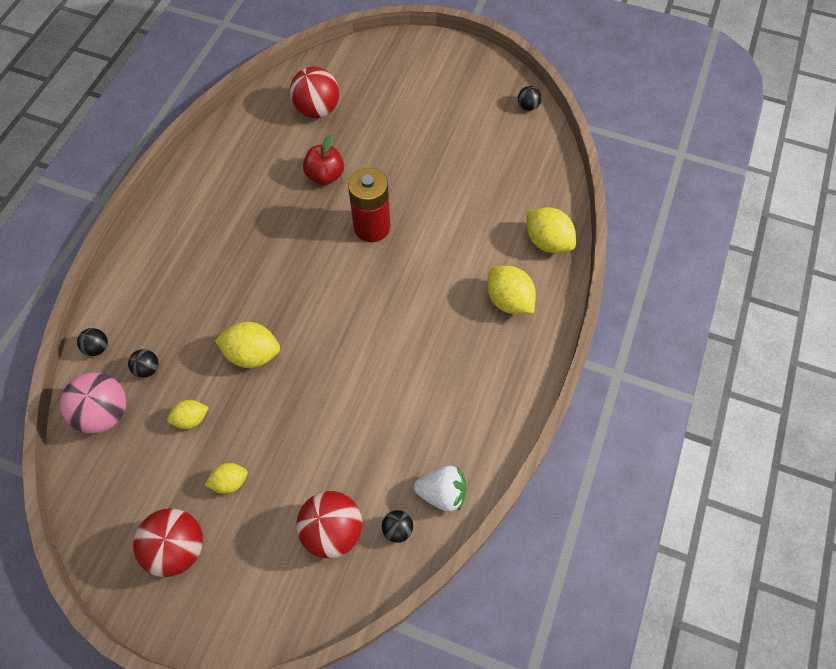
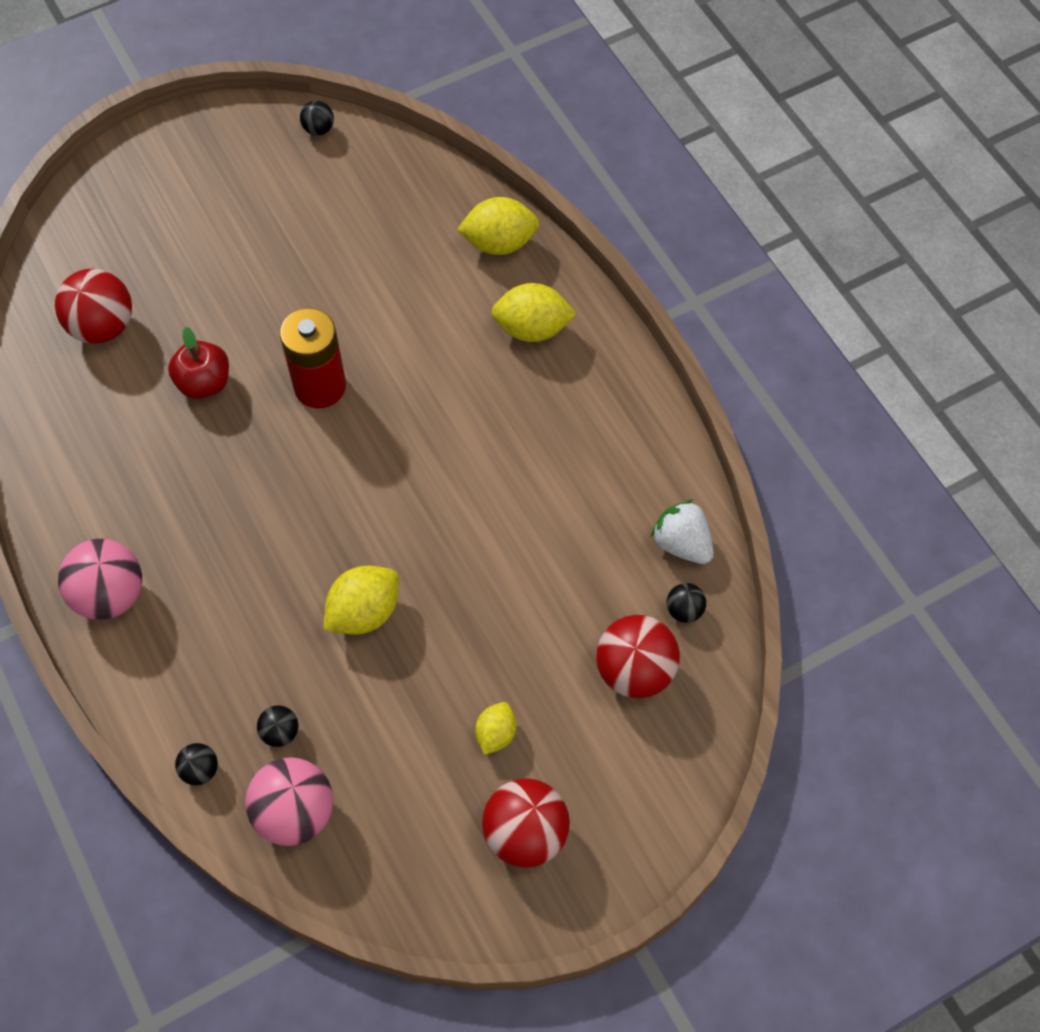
camera: 50 degrees left, 0 degrees up
yellow lemon [167,400,209,429] -> none
white strawberry [414,465,466,512] -> white strawberry turned 90 degrees counterclockwise [651,500,714,564]
none -> pink ball [58,539,142,620]

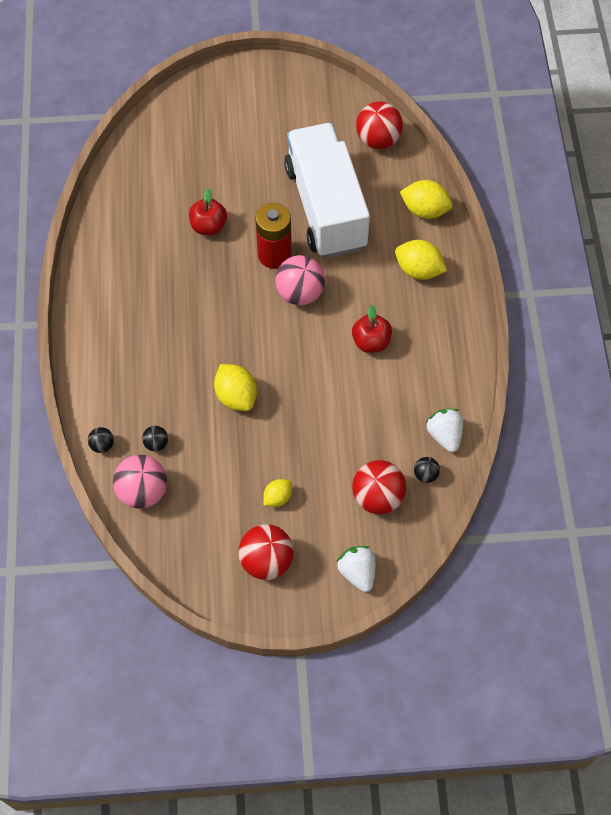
camera: 25 degrees right, 0 degrees up
red ball [55,268,132,344] -> red ball moved to [356,102,403,149]
pink ball [58,539,142,620] -> pink ball moved to [275,255,325,305]
black ball [300,101,334,136] -> none
yellow lemon [323,566,399,635] -> yellow lemon turned 75 degrees clockwise [214,364,257,411]
none -> white truck [284,123,370,258]
none -> white strawberry [336,546,376,592]
none -> red apple [352,305,392,353]

